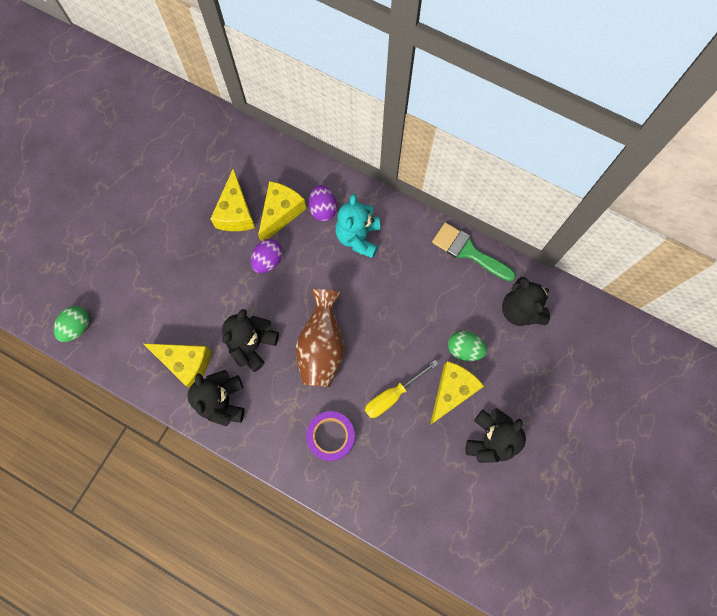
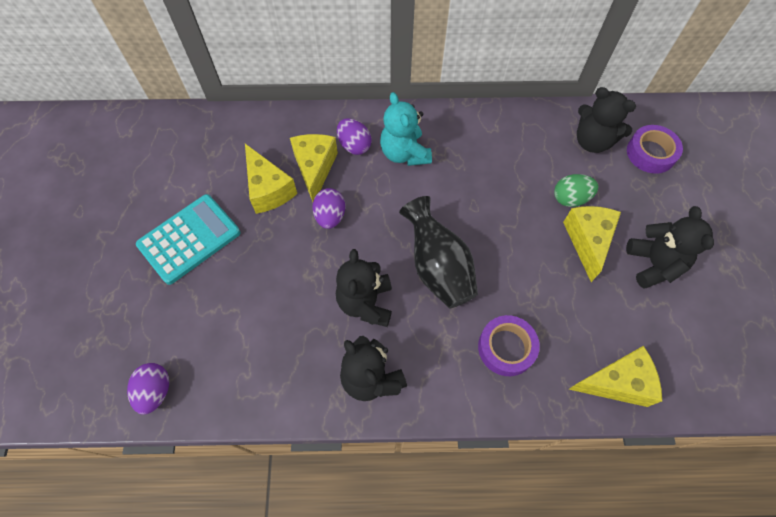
camera: 30 degrees left, 10 degrees down
green egg [54,306,89,342] -> purple egg [127,363,169,415]
yellow cheese [143,343,211,388] -> yellow cheese moved to [569,346,662,407]
brown vase [296,289,344,387] -> black vase [399,196,478,308]
yellow screwdriver [365,360,438,418] -> none
green brush [432,222,516,281] -> none
none -> turquoise calculator [136,194,240,285]
none -> purple tape [627,125,683,174]

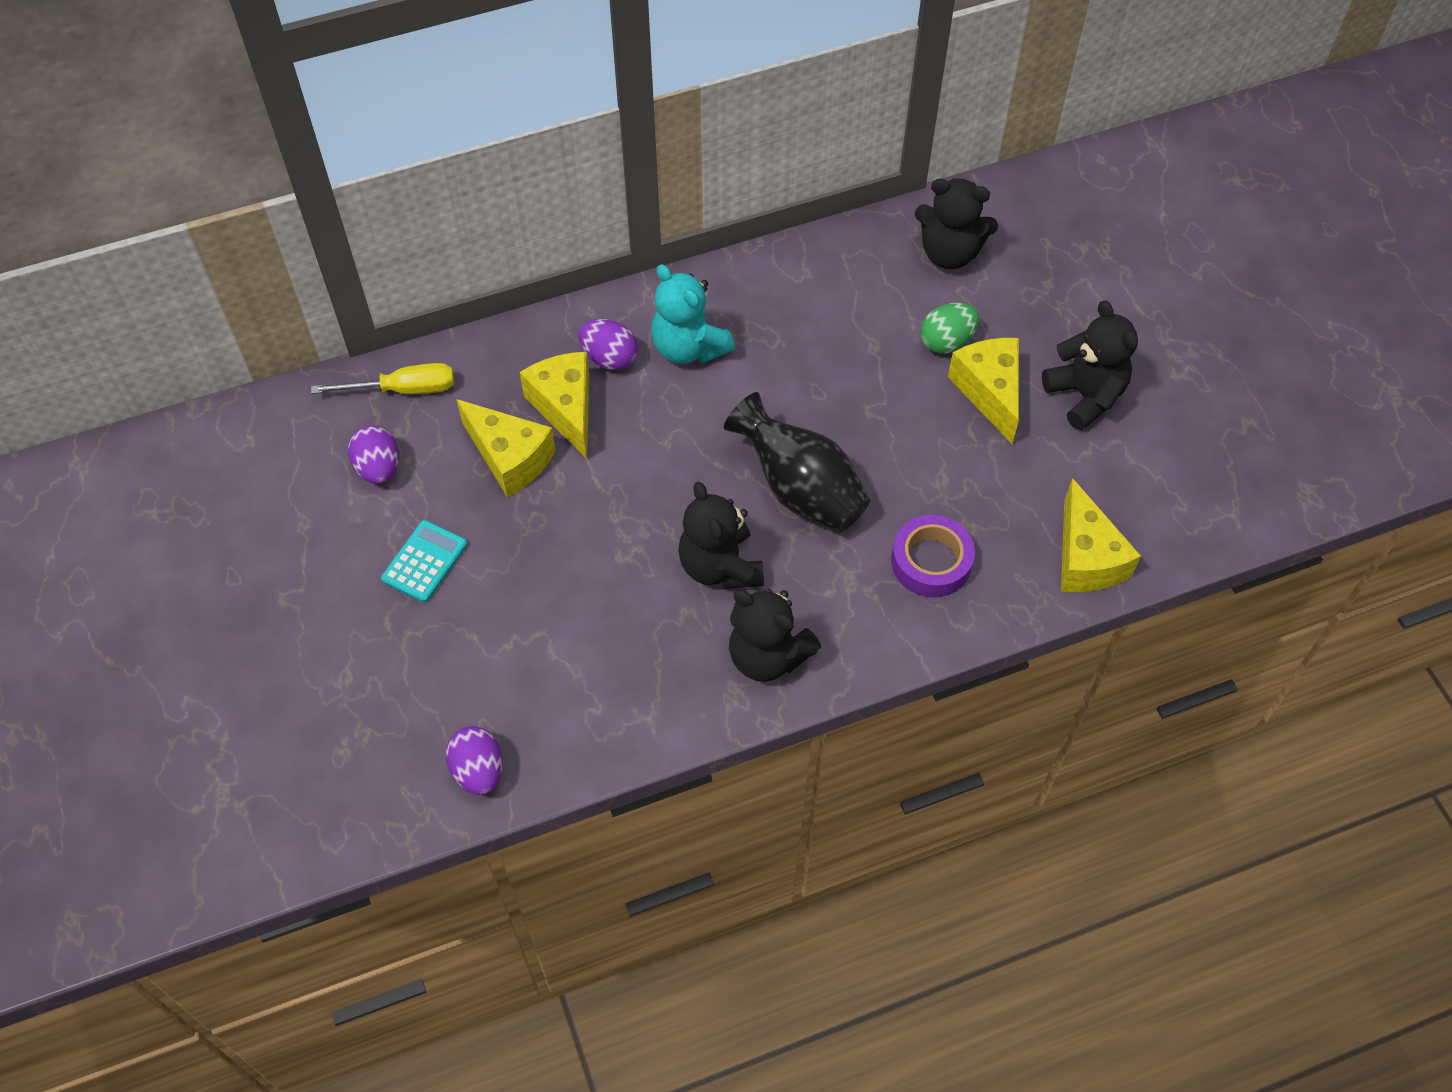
camera: 20 degrees left, 5 degrees down
turquoise calculator [136,194,240,285] -> turquoise calculator [381,520,467,603], size x0.59
purple egg [312,188,345,229] -> purple egg moved to [348,426,399,484]
yellow cheese [569,346,662,407] -> yellow cheese turned 105 degrees clockwise [1061,478,1141,592]
purple tape [627,125,683,174] -> none
none -> yellow screwdriver [311,363,454,394]

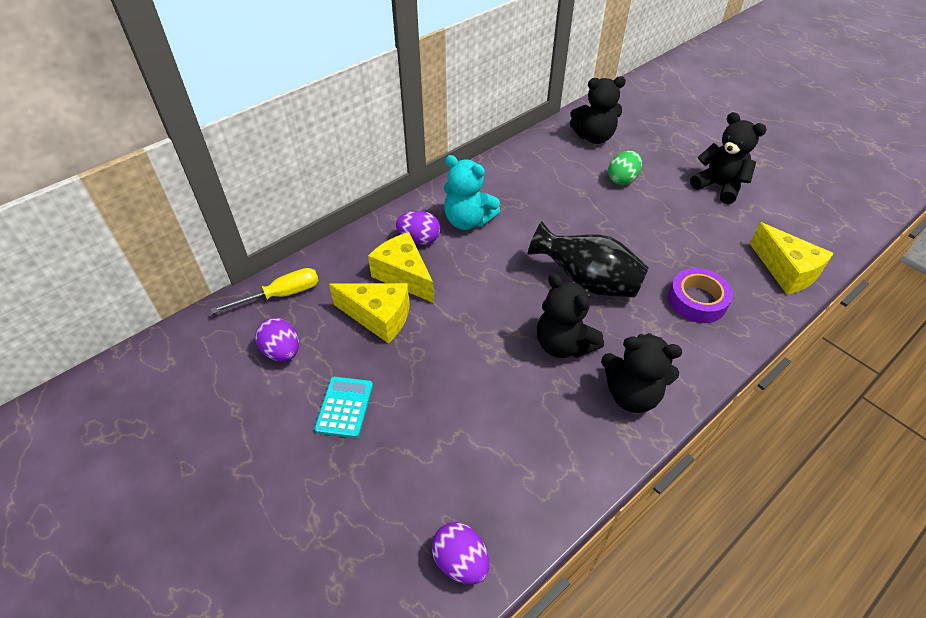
camera: 20 degrees left, 10 degrees down
yellow cheese [948,338,1019,444] -> none

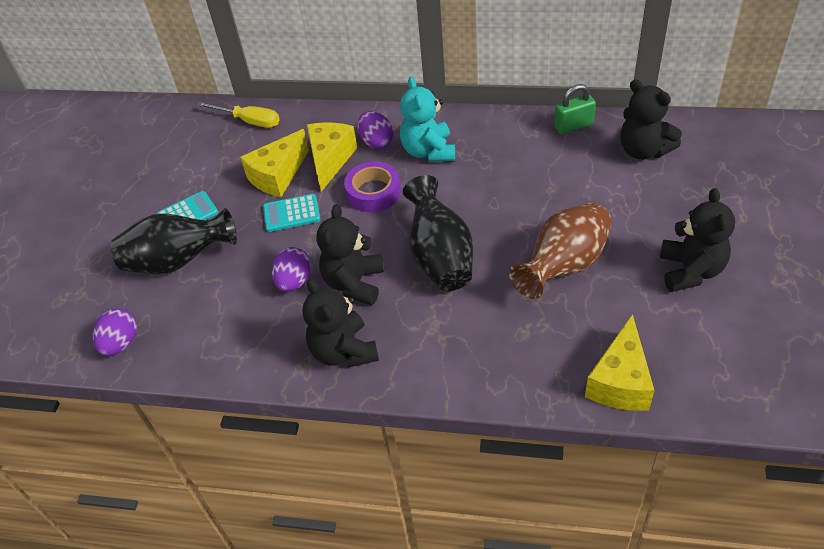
camera: 55 degrees right, 0 degrees up
purple egg [255,318,299,361] -> purple egg moved to [272,247,311,292]
yellow cheese [329,283,410,344] -> yellow cheese turned 60 degrees clockwise [240,129,309,197]
green egg [608,151,642,185] -> none
purple tape [668,268,733,323] -> purple tape moved to [344,161,401,212]
none -> black vase [111,208,237,274]
none -> turquoise calculator [263,194,320,232]
none -> brown vase [509,203,612,299]
none -> green padlock [554,84,596,134]

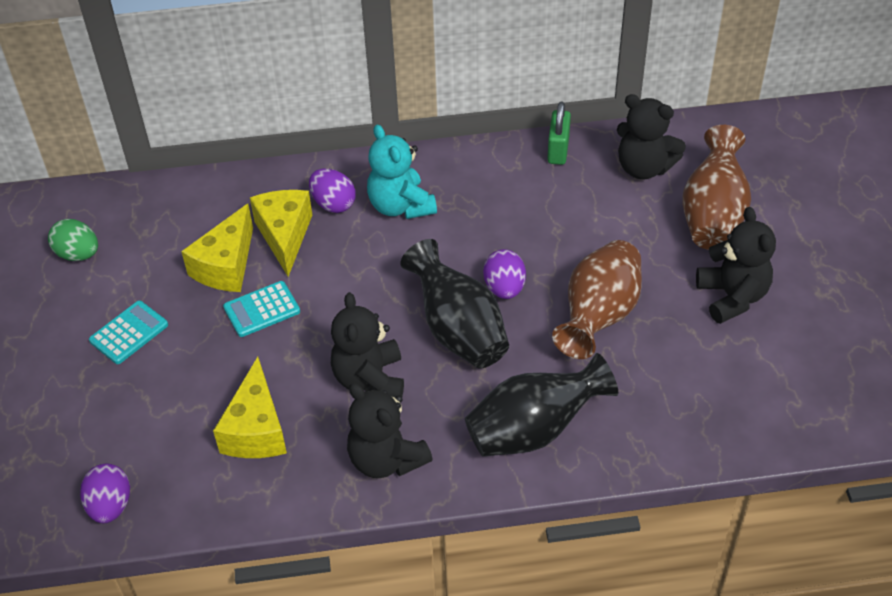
camera: 20 degrees left, 0 degrees up
black vase [111,208,237,274] -> black vase moved to [465,353,618,457]
yellow screwdriver [197,102,280,128] -> none
purple egg [272,247,311,292] -> purple egg moved to [483,249,526,299]
purple tape [344,161,401,212] -> none
green padlock [554,84,596,134] -> green padlock turned 45 degrees counterclockwise [547,102,571,165]
yellow cheese [585,314,655,411] -> yellow cheese moved to [213,357,287,458]
none -> green egg [48,219,98,261]
none -> brown vase [683,125,751,250]

